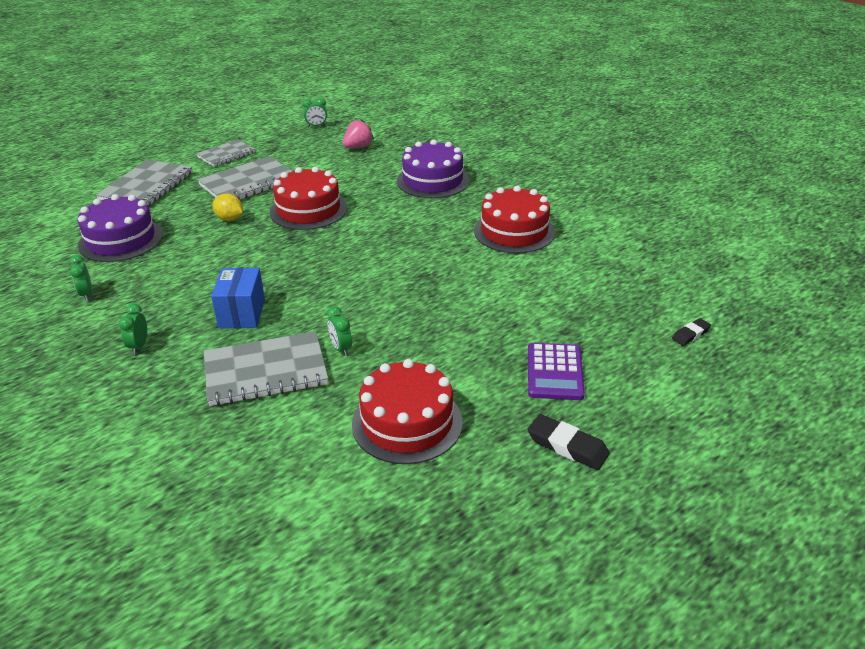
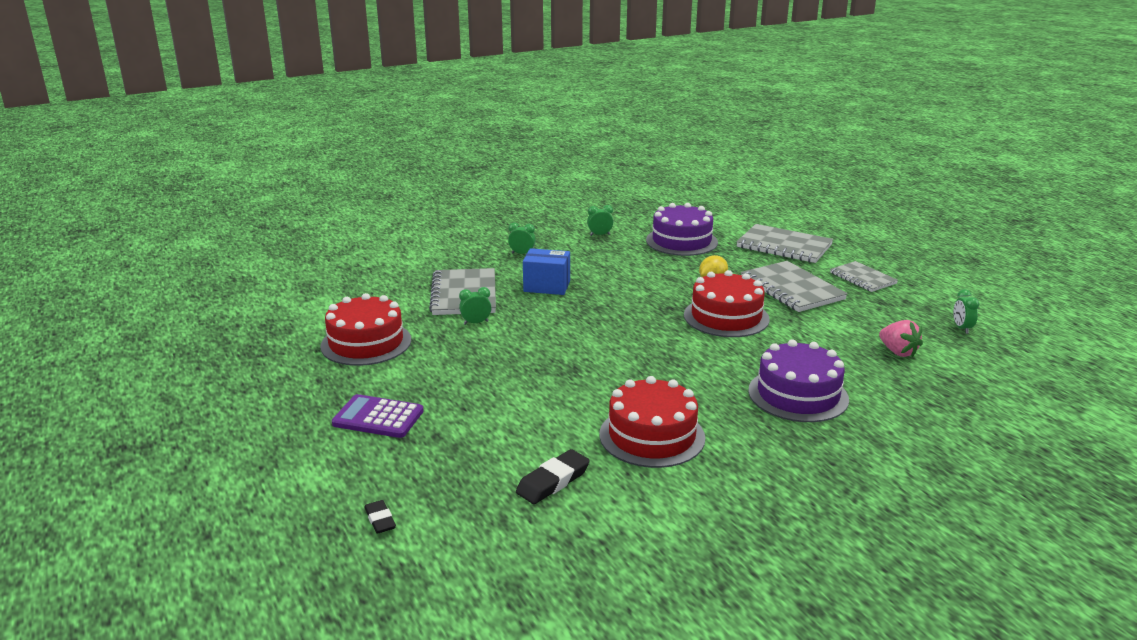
camera: 100 degrees right, 10 degrees down
black eraser [527,414,610,470] -> black eraser moved to [516,449,590,504]

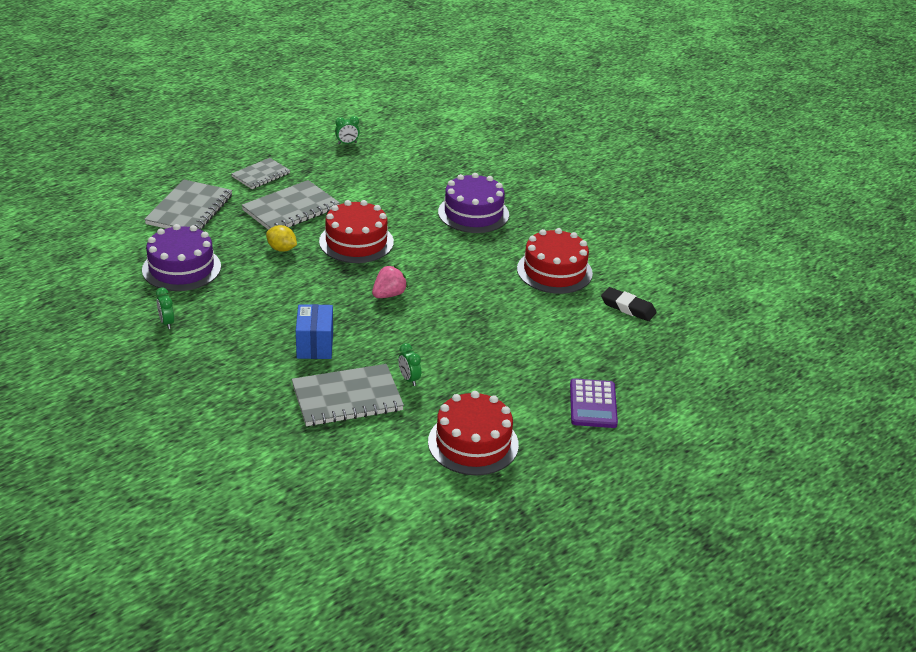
camera: 105 degrees left, 10 degrees up
black eraser [364,500,396,534] -> none
green clock [508,223,536,254] -> none
pink strawberry [879,320,923,357] -> pink strawberry moved to [372,265,408,298]

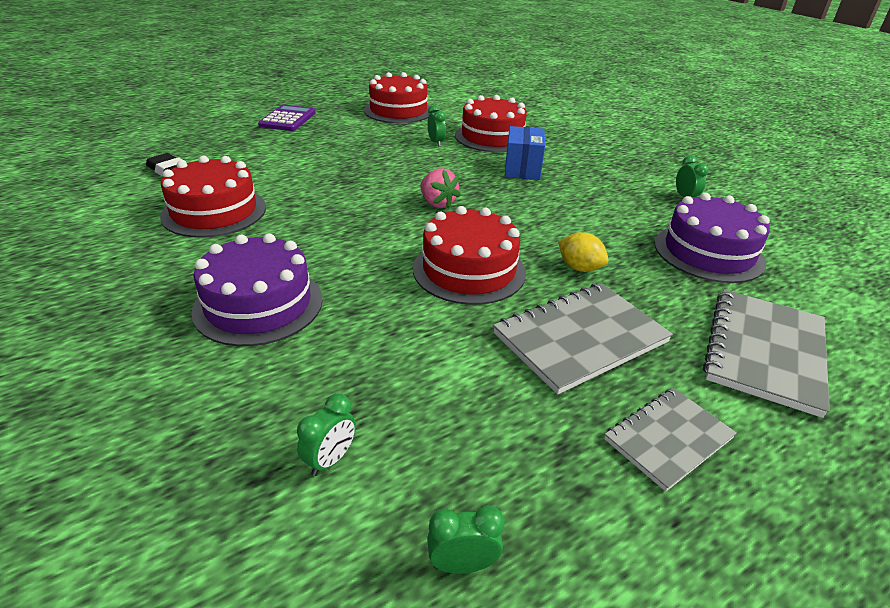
camera: 170 degrees left, 0 degrees up
grey notebook [292,364,404,426] -> red cake [455,95,527,152]
pink strawberry [372,265,408,298] -> pink strawberry turned 90 degrees counterclockwise [420,168,461,209]
none -> green clock [297,393,356,476]

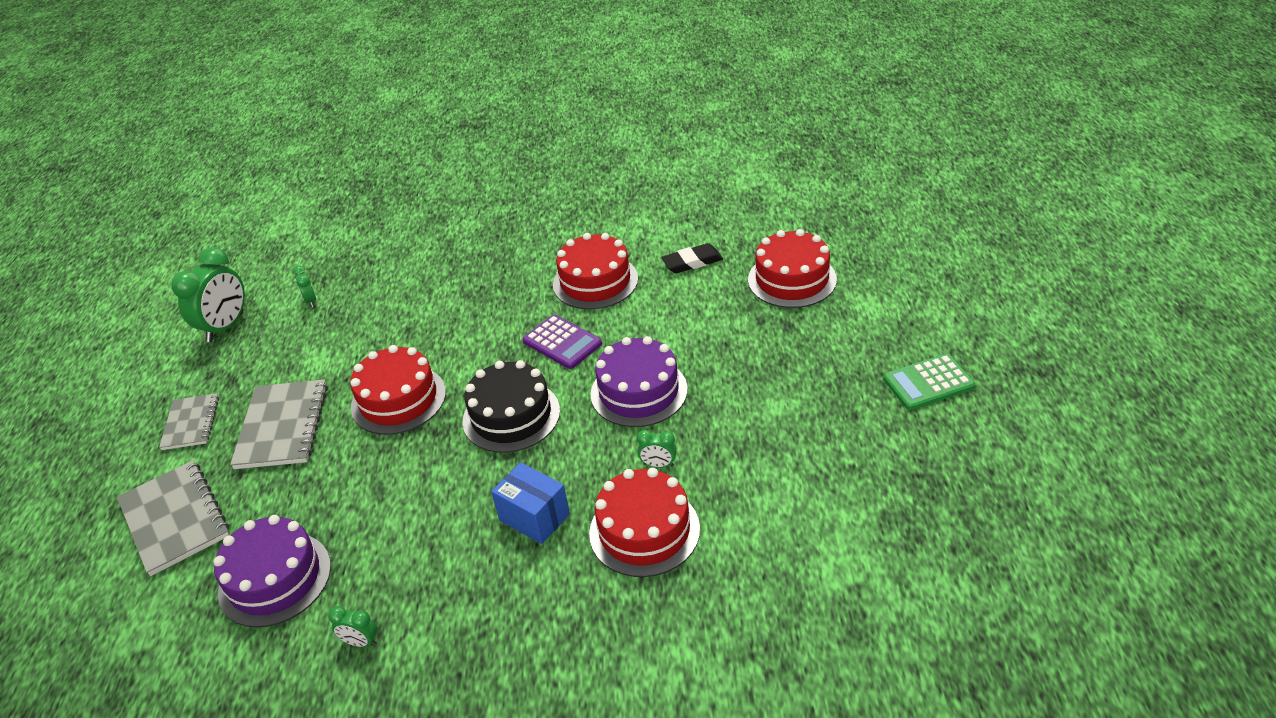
camera: 125 degrees right, 5 degrees up
purple cake [191,233,323,346] -> purple cake moved to [591,336,688,427]
purple calculator [258,105,316,131] -> purple calculator moved to [522,315,602,369]
red cake [364,72,431,123] -> red cake moved to [748,229,837,308]
pink strawberry [420,168,461,209] -> black cake [463,360,560,453]
green clock [427,506,505,574] -> green clock [171,247,245,342], size x2.13
yellow lemon [558,232,609,272] -> none
none -> green calculator [883,354,975,410]

